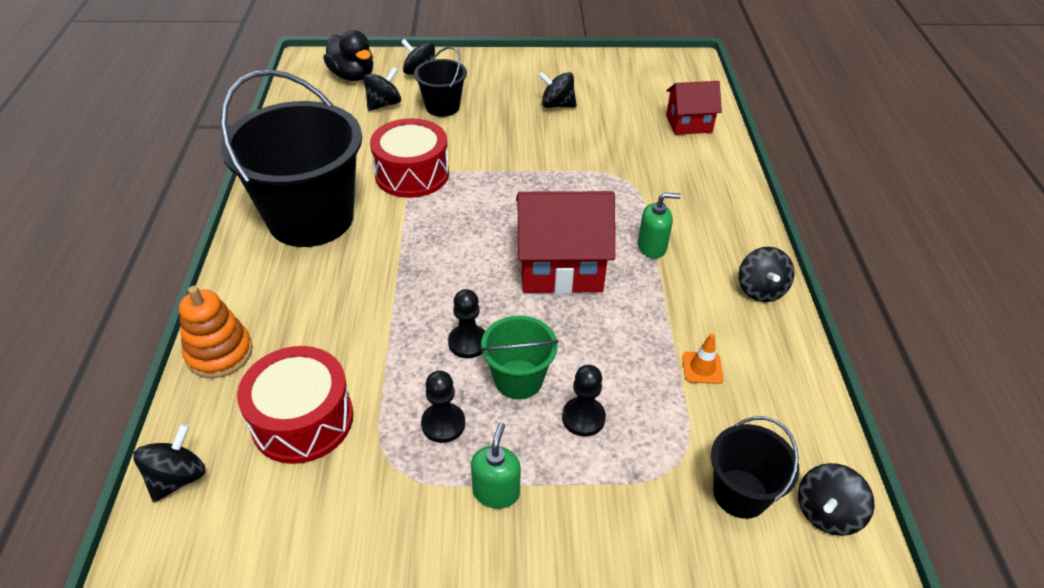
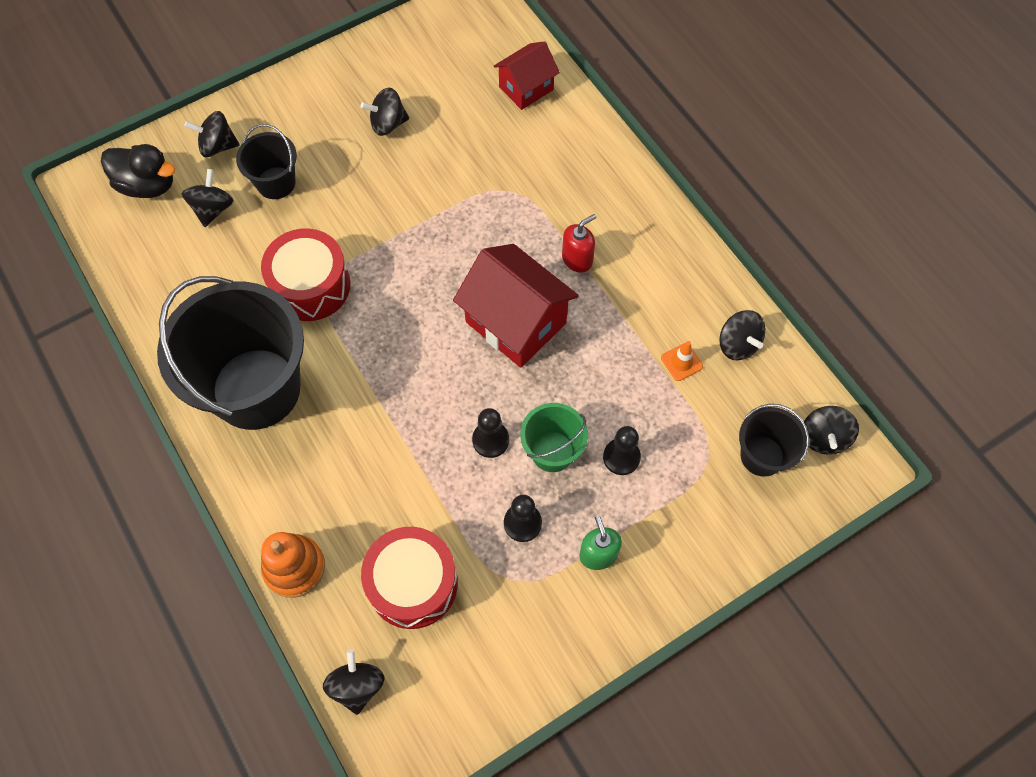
camera: 30 degrees left, 20 degrees up
red house [516,191,615,294] -> red house turned 75 degrees clockwise [453,244,579,368]
green soap dispenser [638,193,681,259] -> red soap dispenser [562,214,596,272]
black spinning top [739,247,794,302] -> black spinning top moved to [719,310,766,360]

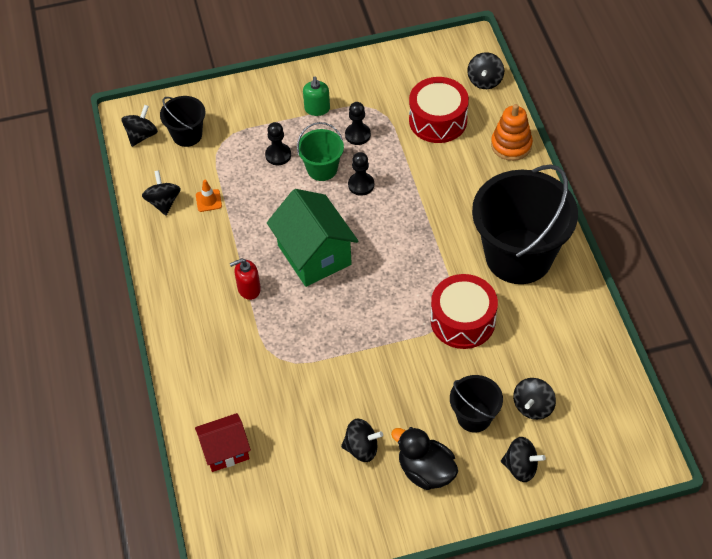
camera: 160 degrees left, 10 degrees down
black duck [101,144,175,198] -> black duck moved to [391,427,458,490]
red house [453,244,579,368] -> green house [267,189,358,287]

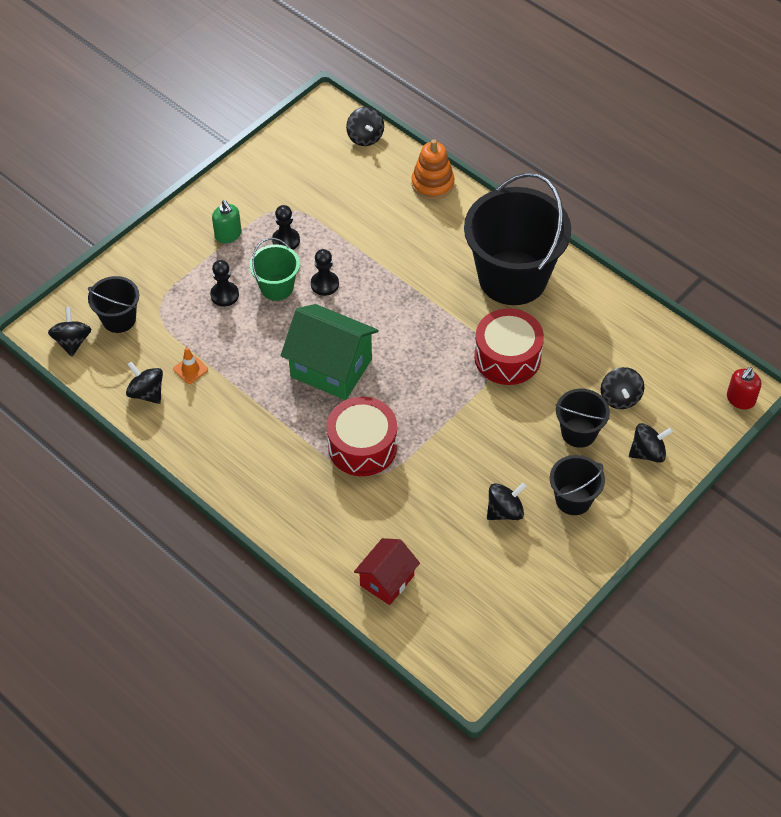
camera: 35 degrees left, 0 degrees up
red soap dispenser [230,258,261,300] -> red soap dispenser moved to [727,367,761,409]
black duck [391,427,458,490] -> black bucket [550,455,605,515]
red drum [409,77,469,143] -> red drum moved to [327,397,397,476]

